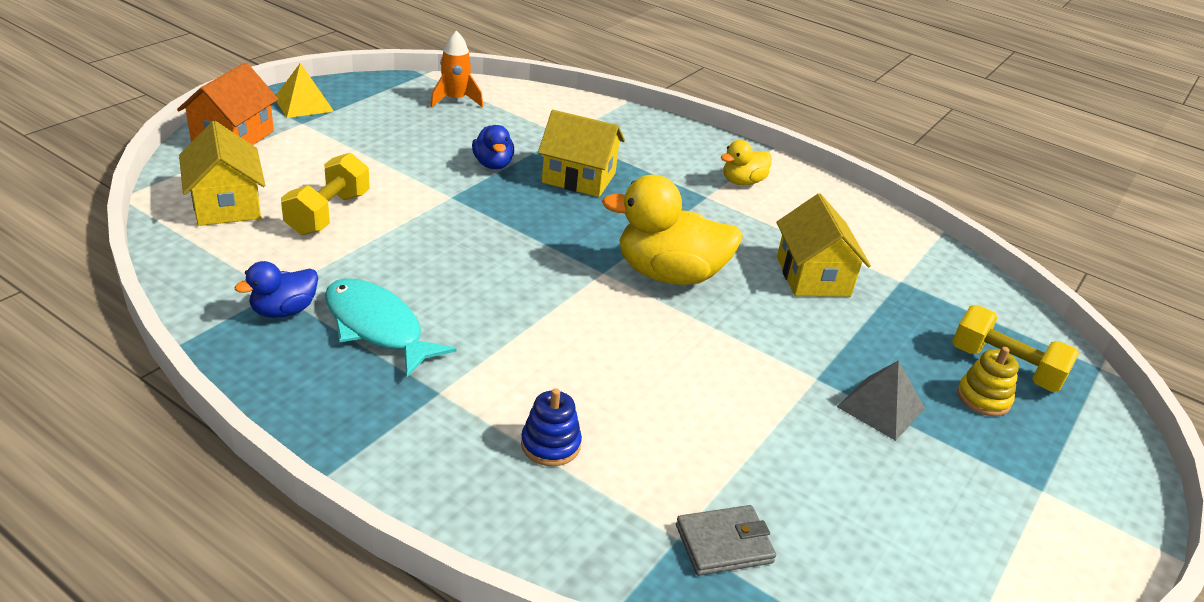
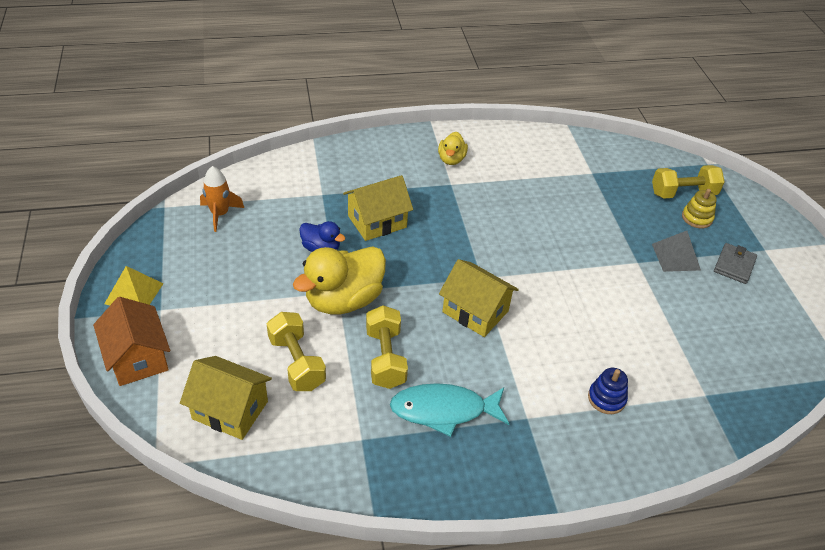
camera: 45 degrees left, 10 degrees up
blue duck [235,261,318,318] -> none
yellow duck [602,175,743,285] -> yellow duck moved to [293,246,386,315]
grey wallet [676,505,776,576] -> grey wallet moved to [714,243,757,284]
yellow house [776,194,871,297] -> yellow house moved to [439,259,519,337]
none -> yellow dumbbell [366,305,408,389]

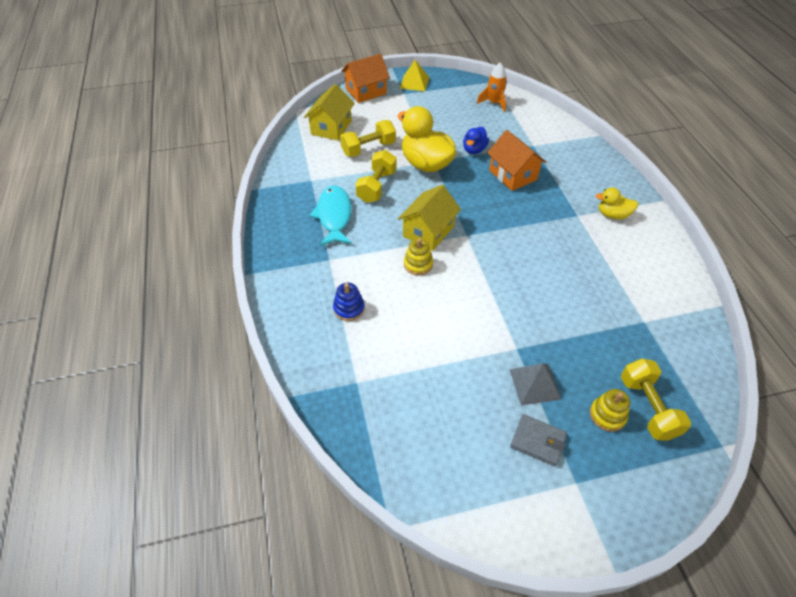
camera: 90 degrees right, 5 degrees up
yellow house [343,175,413,241] -> orange house [487,130,546,191]
yellow dumbbell [366,305,408,389] -> yellow dumbbell turned 60 degrees counterclockwise [355,150,397,203]
none -> yellow stacking toy [404,238,433,276]

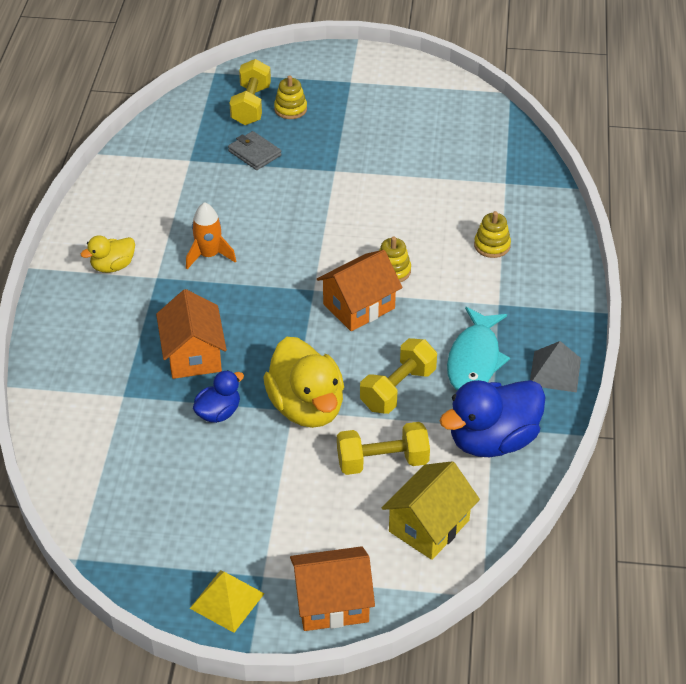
camera: 160 degrees left, 5 degrees down
blue stacking toy [333,283,365,321] -> yellow stacking toy [474,211,511,258]
yellow house [398,185,461,251] -> orange house [317,250,402,331]
orange rocket [477,63,507,112] -> orange rocket moved to [186,202,236,269]
grey pyramid [509,363,561,405] -> grey pyramid moved to [530,341,581,393]
grey wallet [510,414,567,466] -> grey wallet moved to [228,131,282,170]
yellow duck [596,188,638,219] -> yellow duck turned 120 degrees clockwise [81,235,135,273]
none -> blue duck [439,380,545,457]

